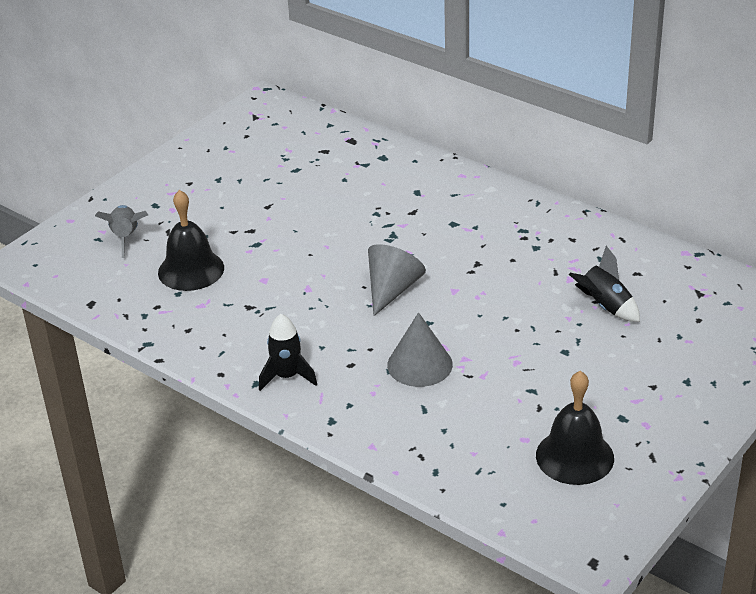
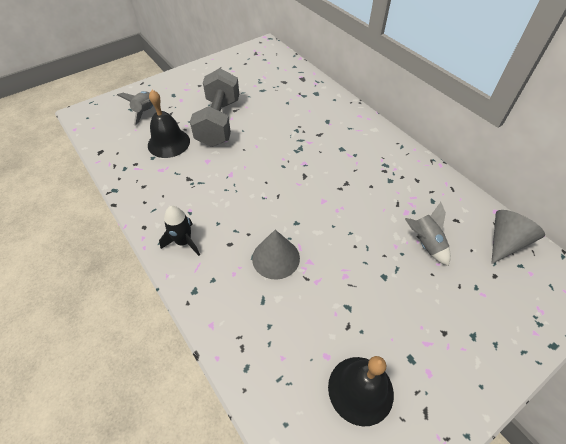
camera: 15 degrees right, 15 degrees up
grey cone [368,244,426,316] -> grey cone moved to [491,210,545,264]
black rocket [569,246,640,322] -> grey rocket [405,202,451,266]
none -> grey dumbbell [190,68,239,147]

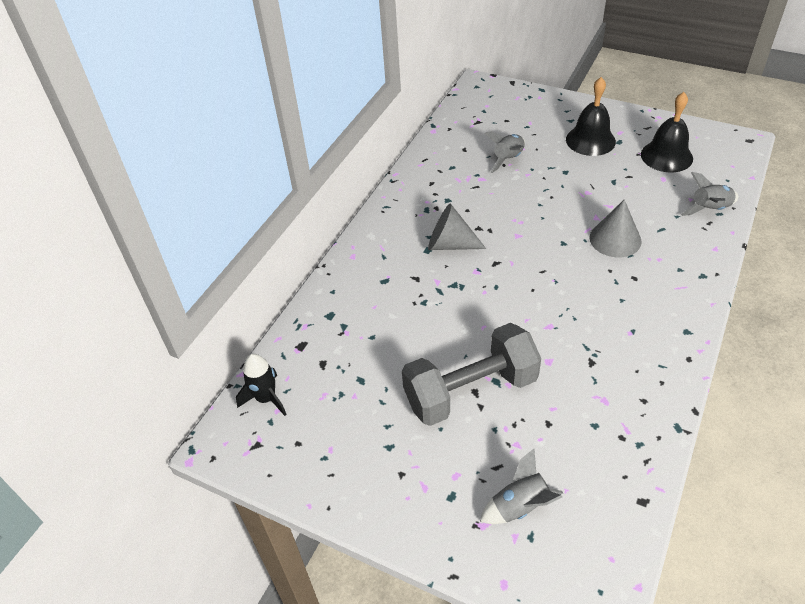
camera: 115 degrees left, 5 degrees down
black bell [148,90,190,158] -> black bell moved to [566,77,616,156]
black rocket [159,206,200,256] -> black rocket moved to [236,354,287,416]
grey cone [491,210,545,264] -> grey cone moved to [428,203,486,250]
none -> grey rocket [681,172,738,216]

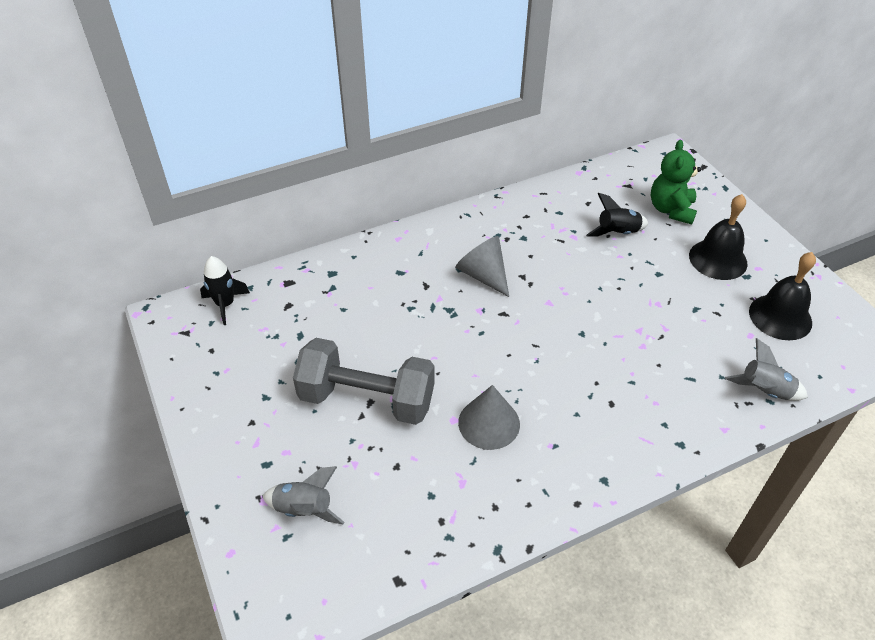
camera: 35 degrees right, 0 degrees up
grey rocket [485,131,525,173] -> black rocket [586,193,648,237]
grey cone [589,199,642,257] -> grey cone moved to [458,385,520,450]
none -> green teddy bear [651,140,701,225]

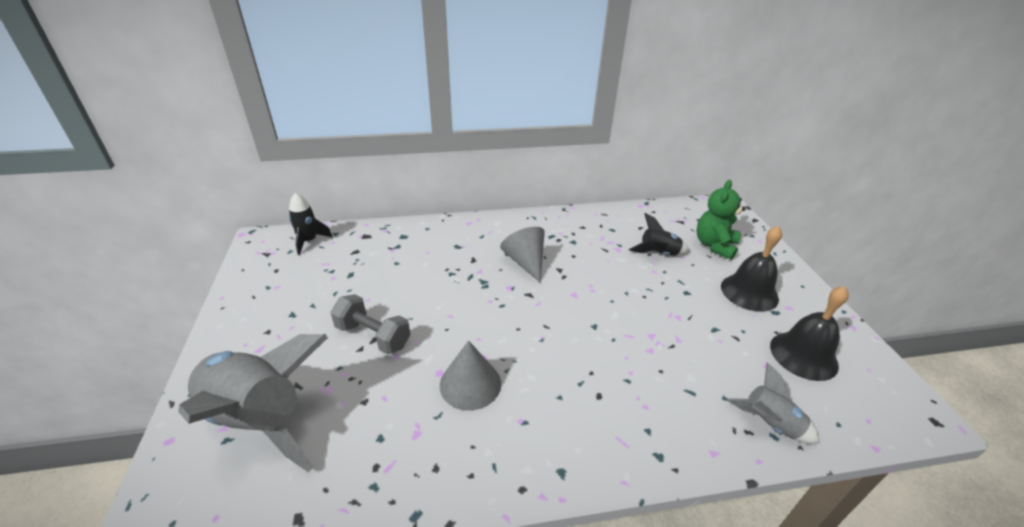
camera: 15 degrees right, 10 degrees down
grey rocket [263,466,345,525] -> grey rocket [178,334,328,472], size x2.09
grey dumbbell [293,338,435,425] -> grey dumbbell [331,294,410,354], size x0.63

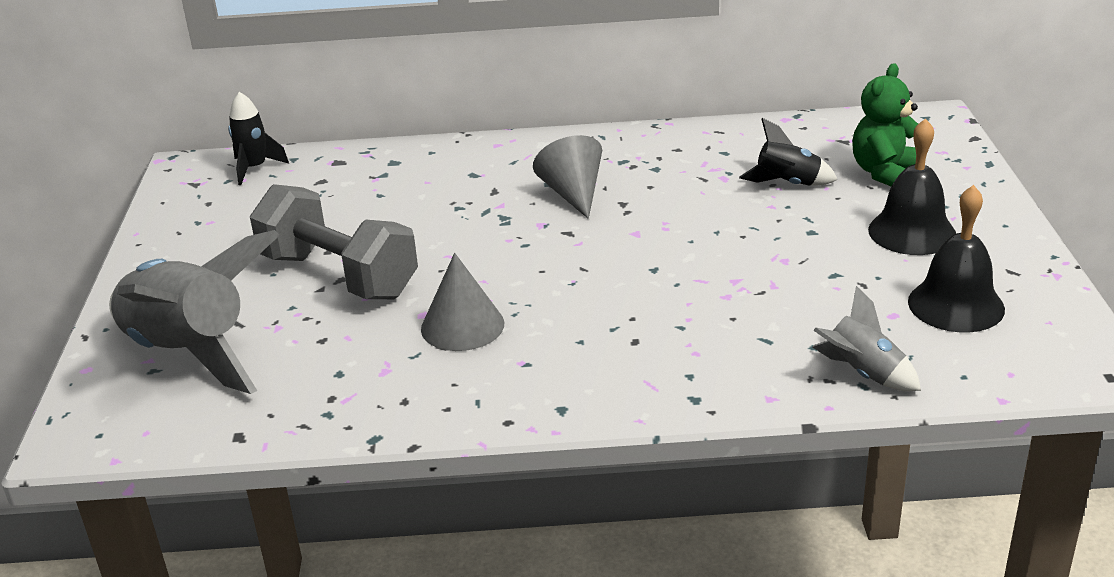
camera: 10 degrees right, 5 degrees down
grey dumbbell [331,294,410,354] -> grey dumbbell [250,184,418,299], size x1.59

